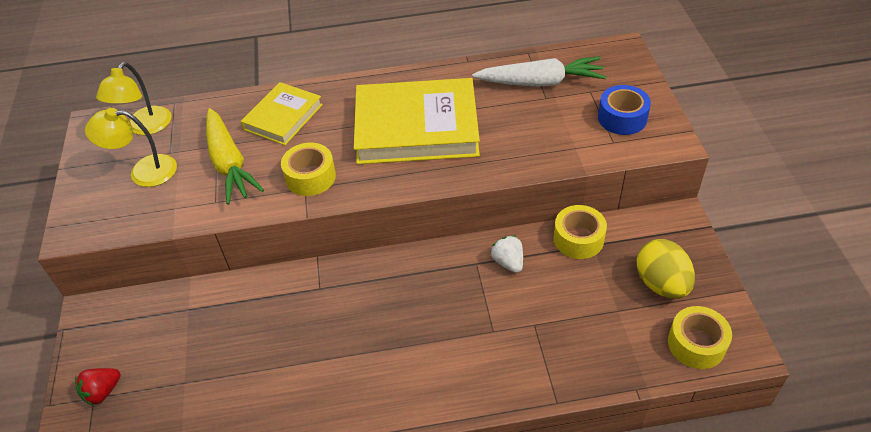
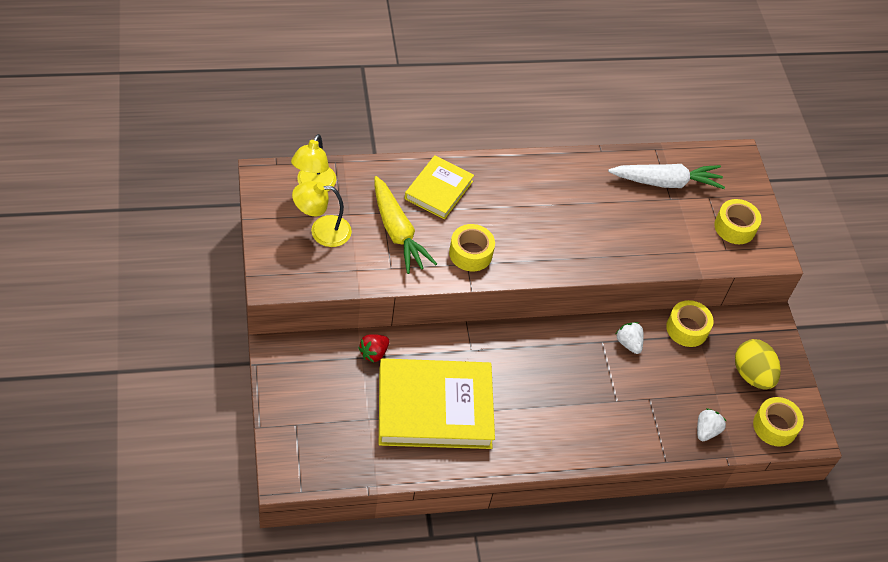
camera: 10 degrees left, 5 degrees up
red strawberry [75,368,121,406] -> red strawberry moved to [358,334,389,363]
yellow book [354,78,480,164] -> yellow book moved to [379,358,495,449]
blue tape [598,85,651,135] -> yellow tape [714,199,762,244]
none -> white strawberry [697,408,726,441]

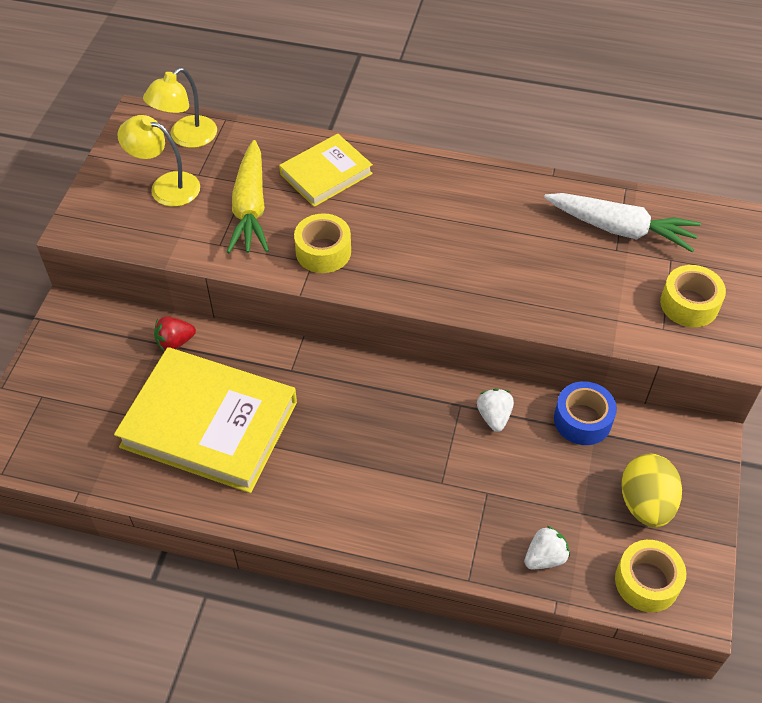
camera: 30 degrees right, 0 degrees up
yellow tape [666,300,714,347] -> blue tape [554,381,617,445]

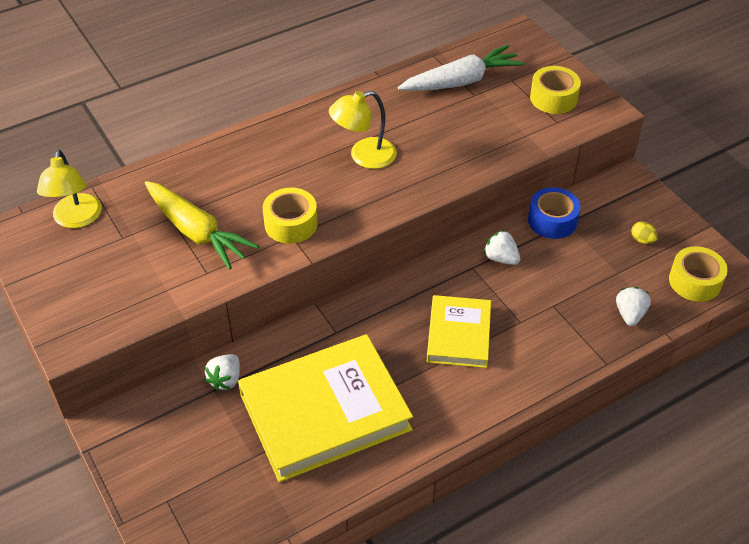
camera: 45 degrees left, 5 degrees down
yellow lamp [118,115,200,207] -> yellow lamp moved to [329,91,397,169]
red strawberry [154,316,196,351] -> white strawberry [205,354,240,391]
yellow book [279,134,373,207] -> yellow book moved to [427,295,491,368]
yellow egg [621,454,682,527] -> yellow egg [631,221,658,244], size x0.45

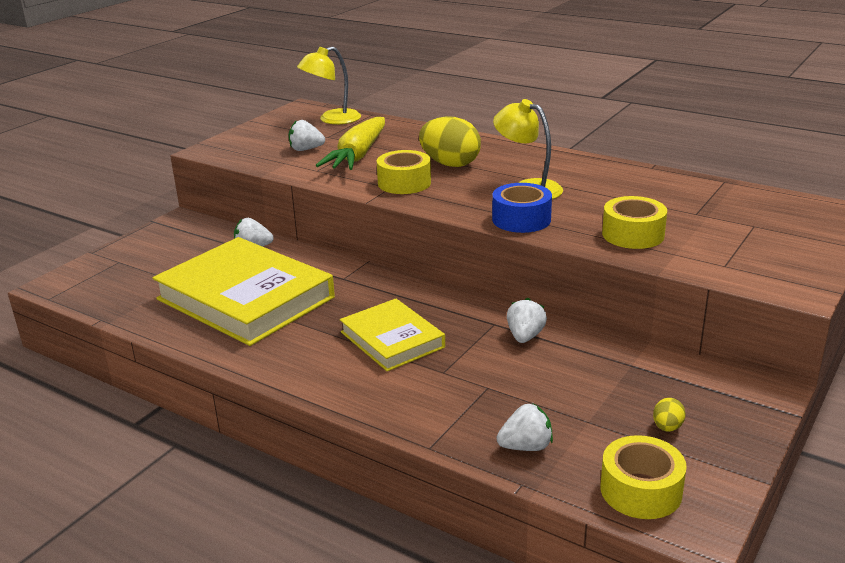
camera: 65 degrees right, 20 degrees down
white carrot [398,45,525,91] -> none
yellow book [427,295,491,368] -> yellow book turned 75 degrees clockwise [340,299,445,371]
blue tape [528,187,581,239] -> blue tape moved to [492,183,552,233]
yellow tape [530,66,581,114] -> yellow tape moved to [602,196,667,249]
none -> white strawberry [289,120,325,151]
none -> yellow egg [419,116,481,167]

